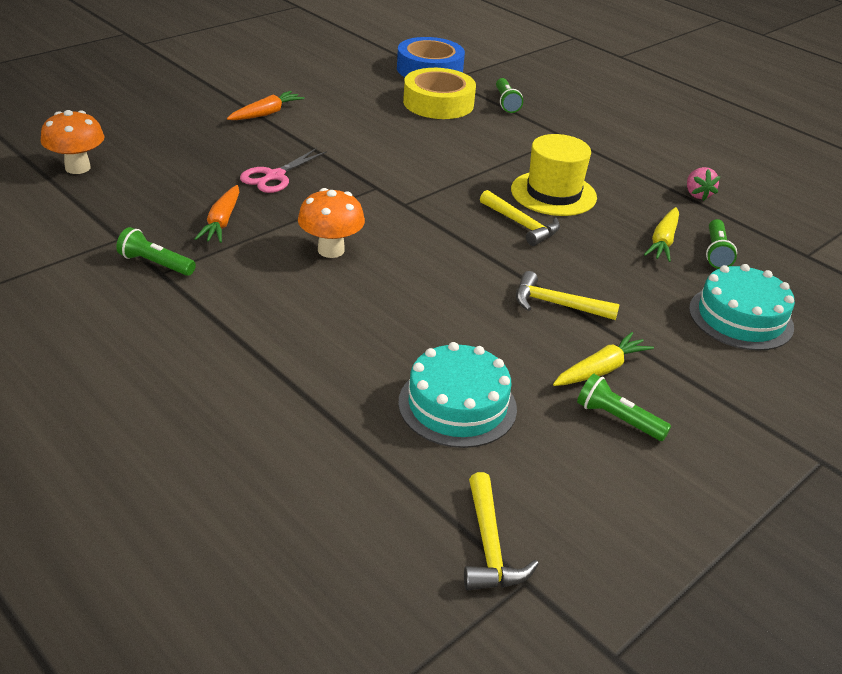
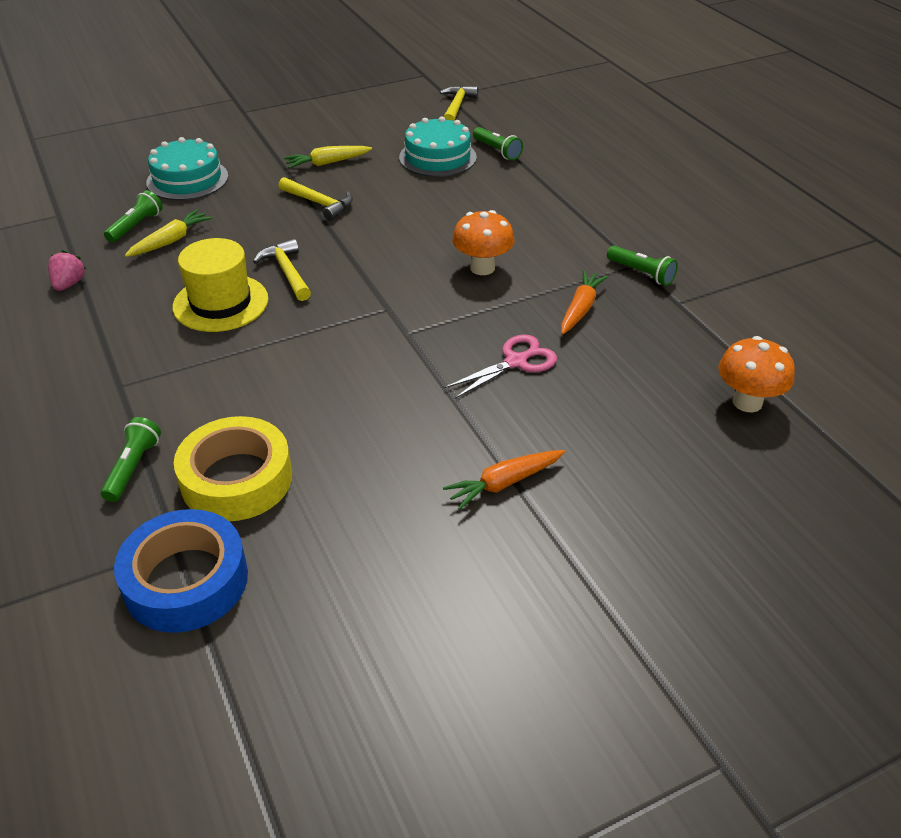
camera: 160 degrees left, 5 degrees up
green flashlight [577,374,671,441] -> green flashlight moved to [473,127,523,160]

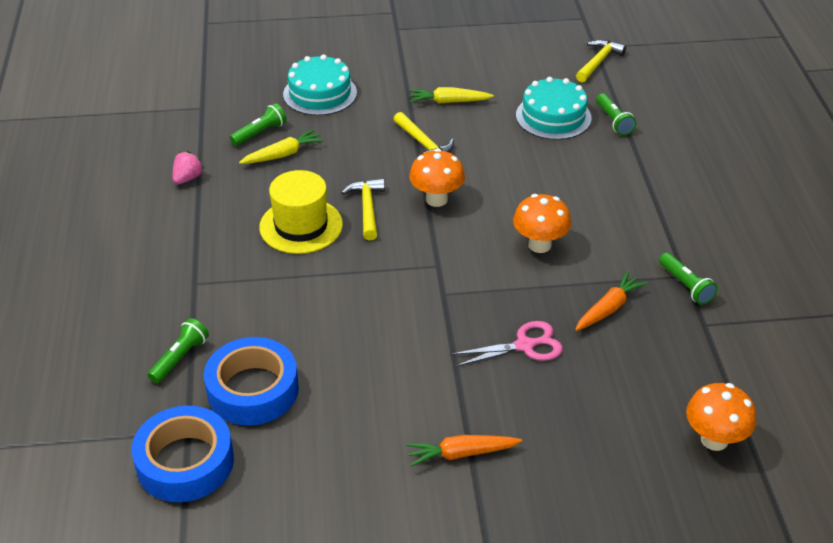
camera: 20 degrees right, 0 degrees up
yellow tape [174,416,292,521] -> blue tape [204,337,299,426]
none -> orange mushroom [409,149,465,207]

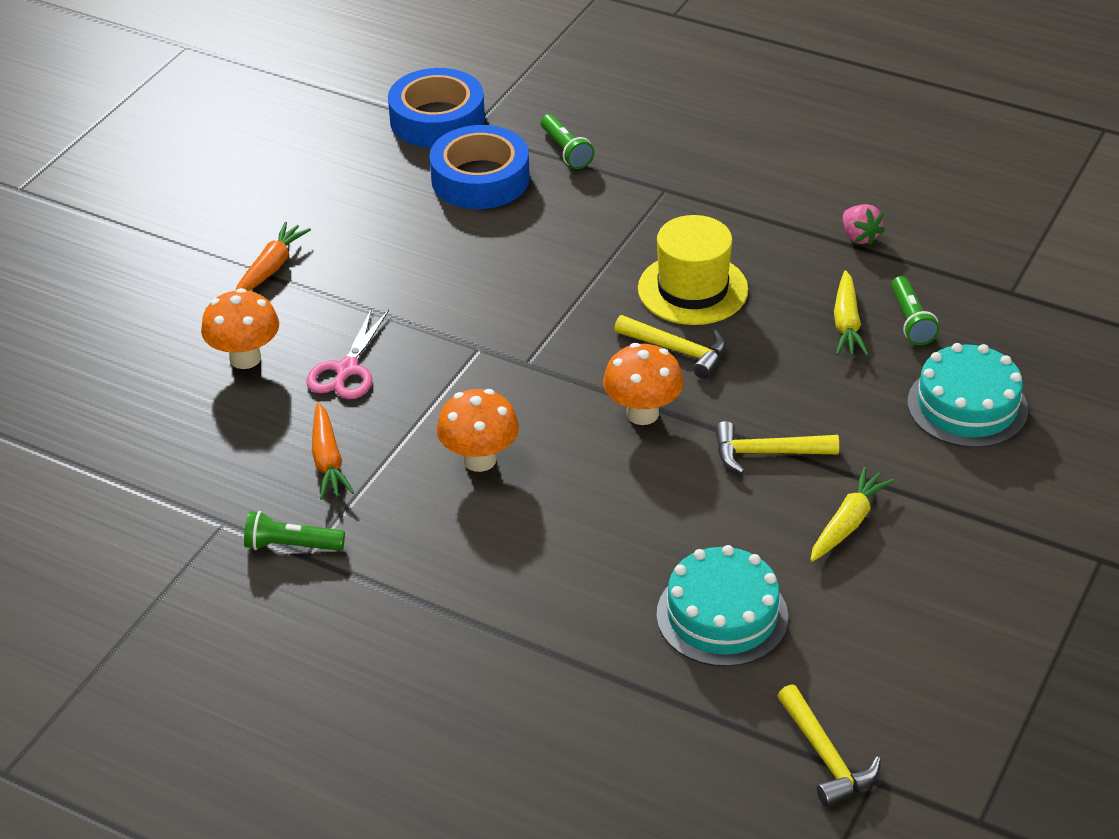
camera: 125 degrees right, 0 degrees up
green flashlight [596,93,636,136] -> none
orange mushroom [686,383,756,451] -> orange mushroom moved to [201,288,279,369]

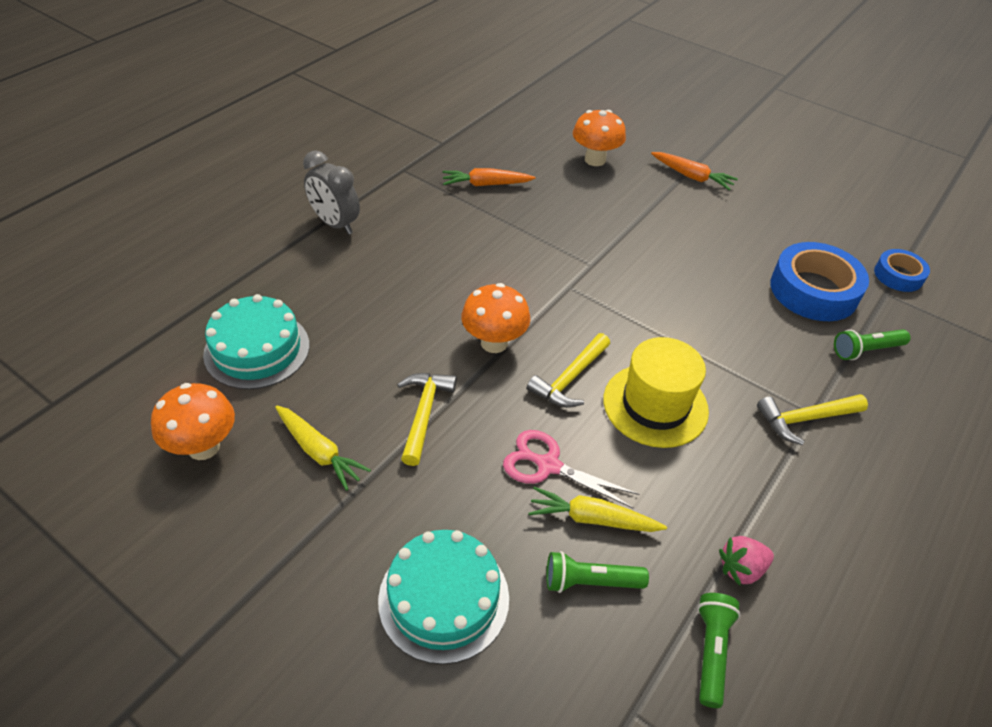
camera: 95 degrees right, 5 degrees up
green flashlight [244,511,345,551] -> green flashlight moved to [698,593,740,708]
pink scissors [306,308,389,399] -> pink scissors moved to [503,430,639,508]
blue tape [388,68,485,148] -> blue tape [874,249,930,292], size x0.56
orange mushroom [437,389,519,472] -> orange mushroom moved to [151,383,235,460]
yellow hammer [777,685,881,807] -> yellow hammer moved to [757,394,868,445]
none -> grey clock [303,150,360,235]

